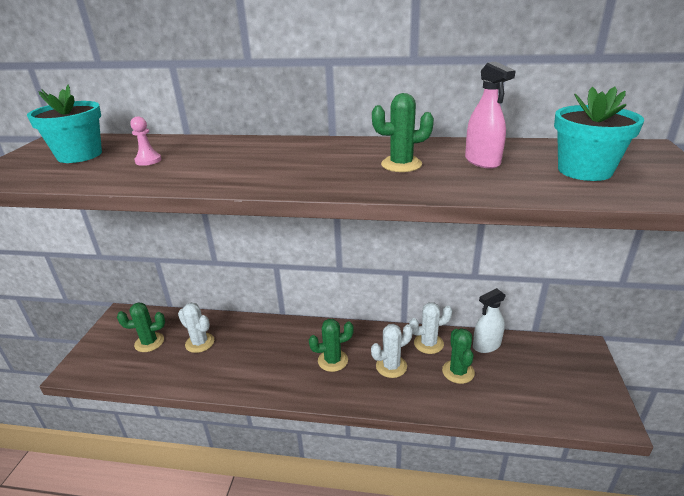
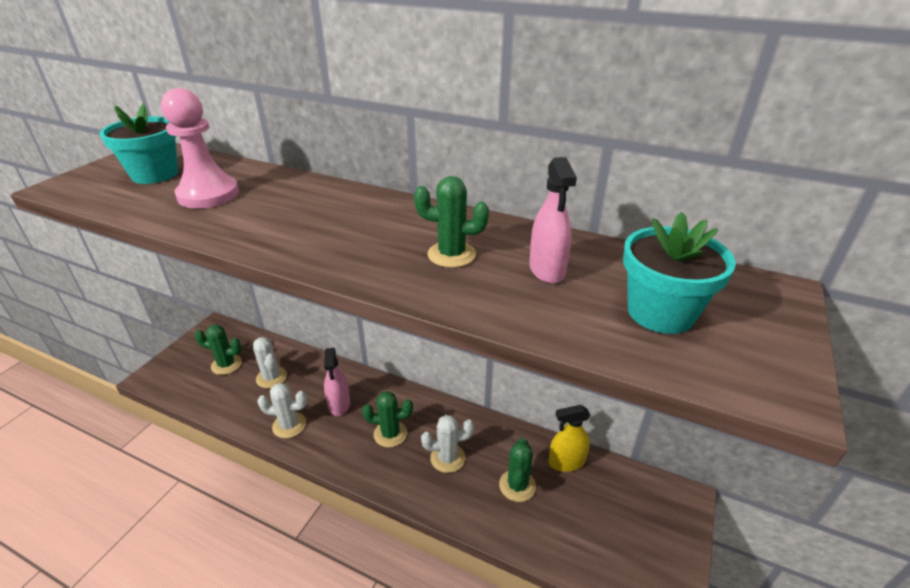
camera: 15 degrees right, 5 degrees up
pink pawn [130,116,161,166] -> pink pawn [161,88,239,209], size x2.18
white cactus [409,302,452,354] -> white cactus moved to [257,383,307,438]
white spray bottle [473,288,506,353] -> yellow spray bottle [548,405,590,472]
none -> pink spray bottle [324,348,350,416]

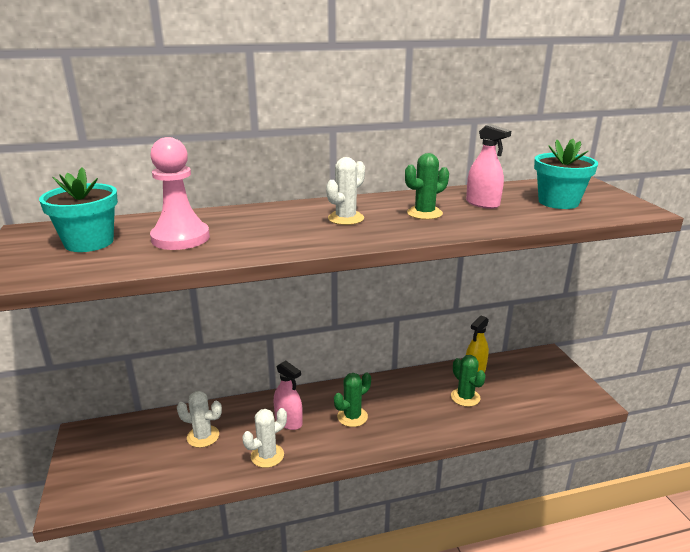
camera: 40 degrees left, 10 degrees down
green cactus [195,325,242,375] -> none
white cactus [421,415,474,473] -> white cactus moved to [326,157,365,225]

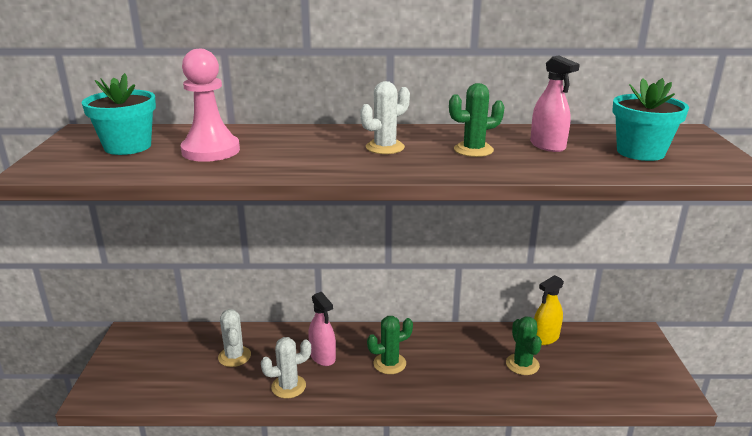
camera: 15 degrees right, 0 degrees up
white cactus [177,391,222,448] -> white cactus turned 45 degrees clockwise [218,309,251,367]

